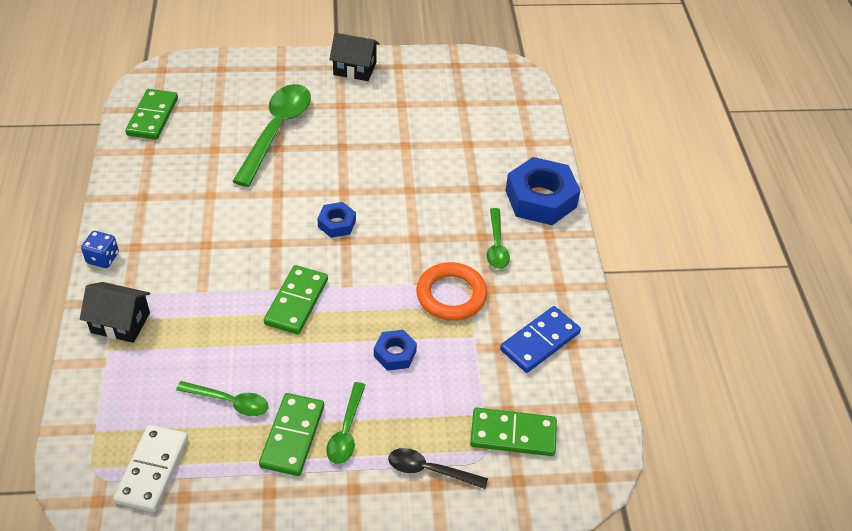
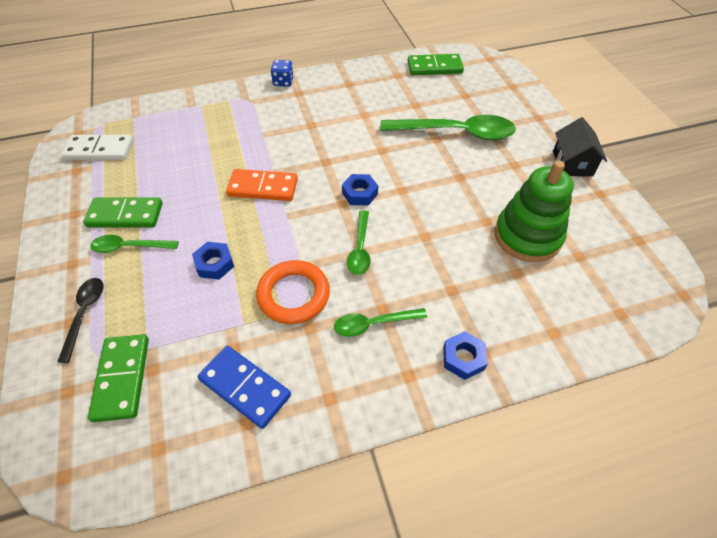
camera: 80 degrees right, 5 degrees up
black house [80,282,150,343] -> none
green spoon [176,381,268,416] -> green spoon moved to [347,210,371,275]
green domino [264,265,328,334] -> orange domino [226,169,298,201]
blue nut [506,157,581,225] -> blue nut [443,331,488,380], size x0.51
none -> green stacking toy [495,160,574,262]

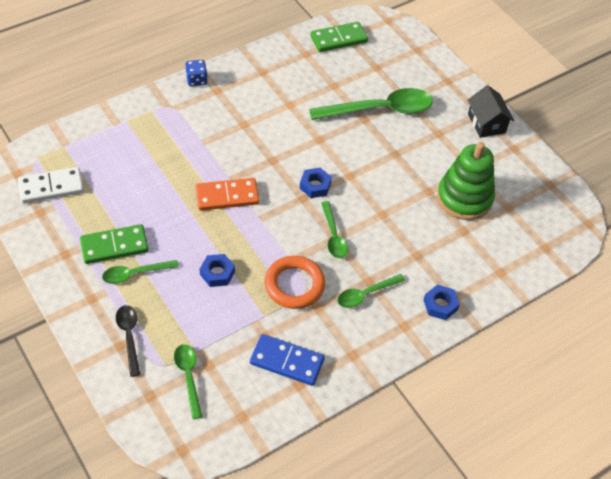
camera: 20 degrees left, 0 degrees up
green domino [88,334,149,422] -> green spoon [174,344,202,419]

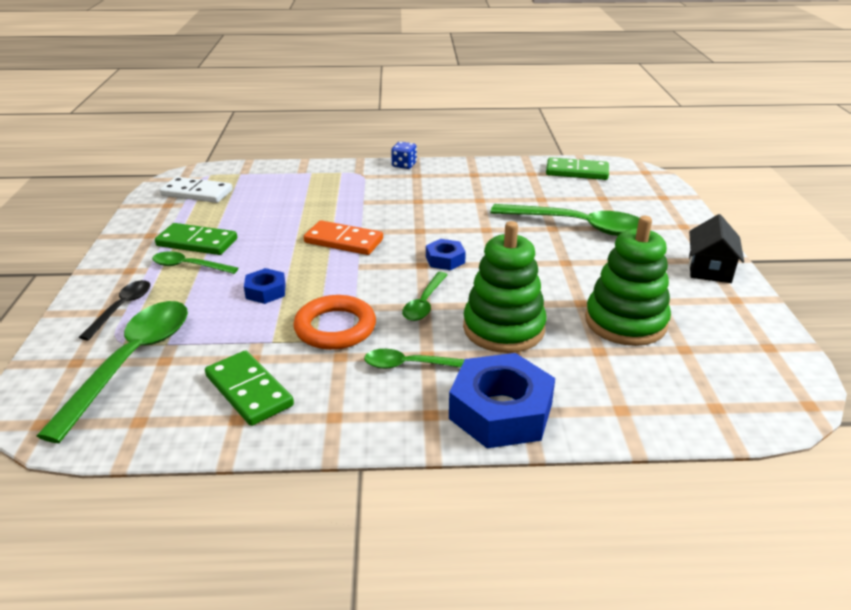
camera: 35 degrees right, 20 degrees down
green spoon [174,344,202,419] -> green spoon [37,301,188,443], size x1.89
blue domino [250,334,325,386] -> green domino [205,350,294,426]
blue nut [424,284,460,320] -> blue nut [449,353,555,448], size x1.95
none -> green stacking toy [463,221,546,353]

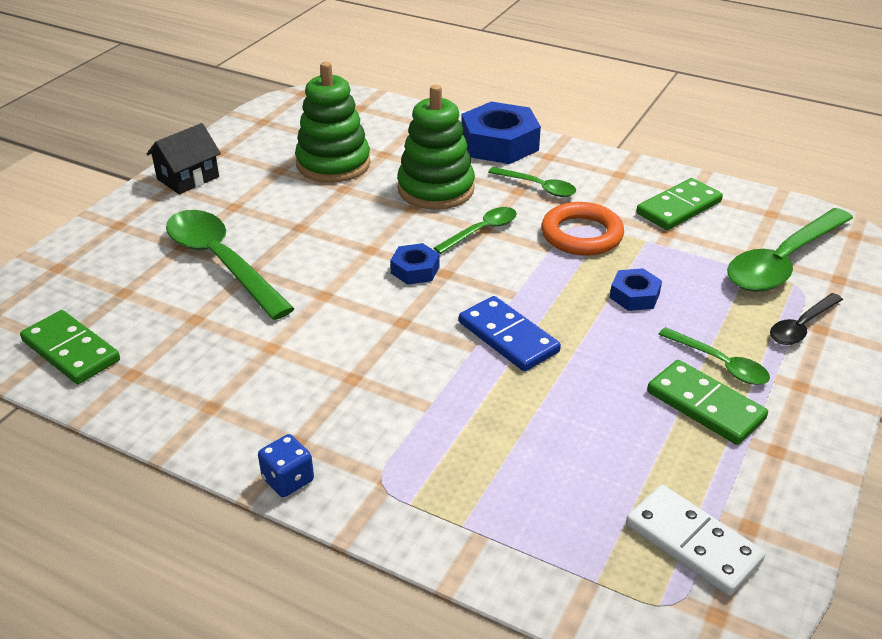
camera: 150 degrees left, 5 degrees up
green domino [205,350,294,426] -> green domino turned 60 degrees clockwise [636,178,723,230]
orange domino [304,220,383,255] -> blue domino [459,296,561,372]

